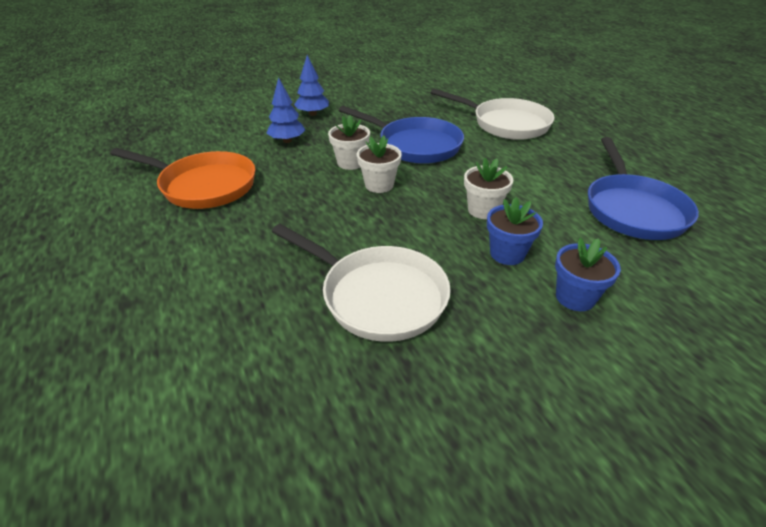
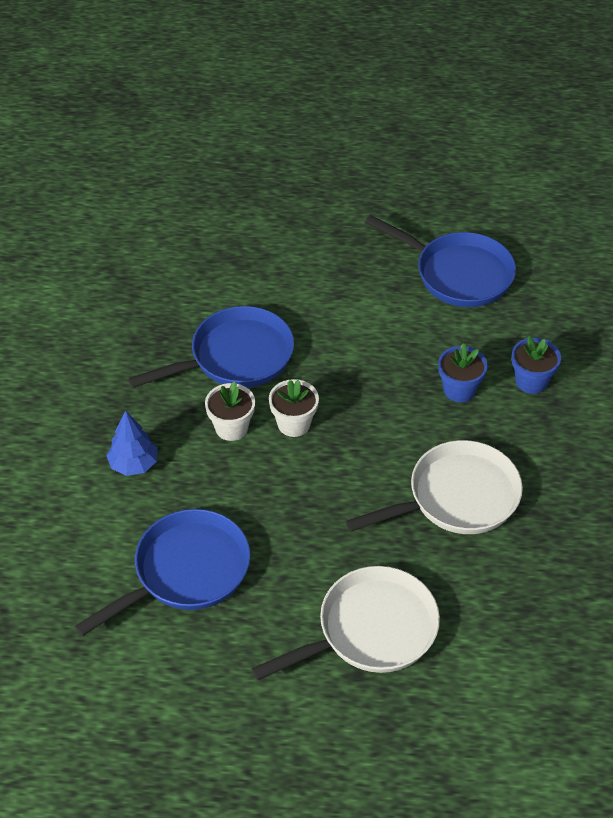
camera: 60 degrees left, 10 degrees up
orange pan [110,148,255,209] -> blue pan [75,509,250,636]
blue tree [294,55,329,116] -> none
white pan [431,89,554,140] -> white pan moved to [251,566,440,680]
white flower pot [464,158,513,219] -> none

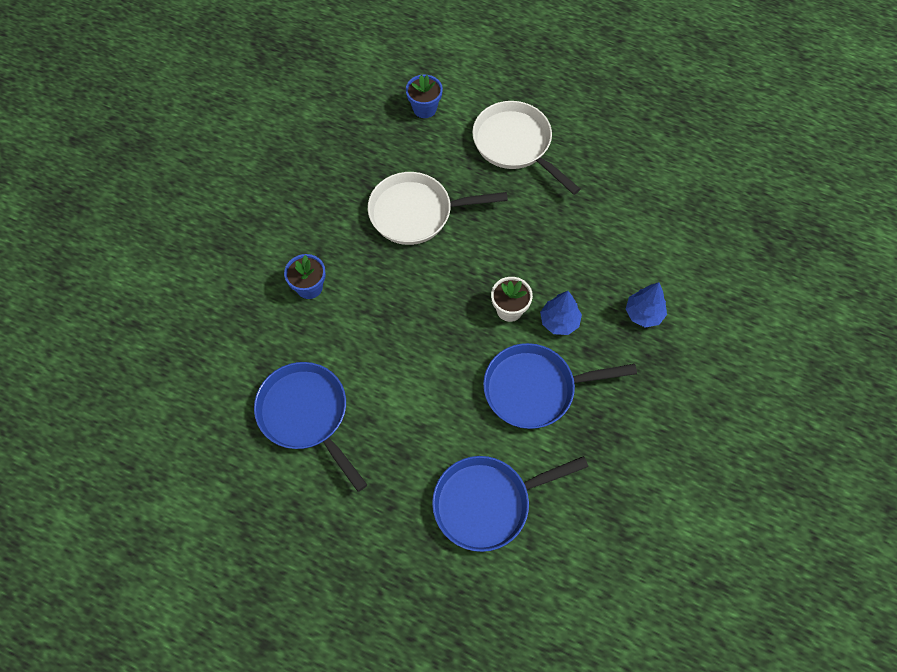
camera: 160 degrees left, 15 degrees up
blue pan [75,509,250,636] -> blue pan moved to [432,456,588,552]
white flower pot [205,381,255,441] -> blue tree [540,291,582,335]
white pan [251,566,440,680] -> white pan turned 60 degrees clockwise [472,101,580,195]
blue flower pot [438,343,488,402] -> blue flower pot moved to [406,75,443,118]

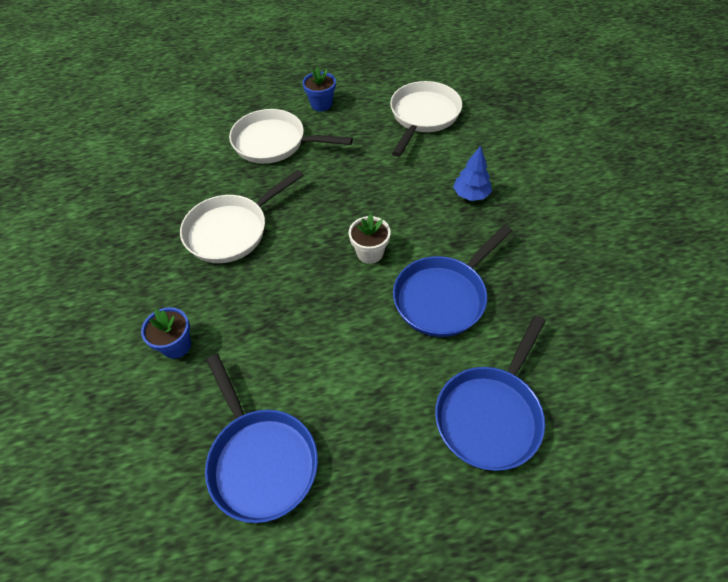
camera: 35 degrees left, 10 degrees down
blue pan [254,362,367,492] -> blue pan turned 135 degrees counterclockwise [205,354,318,523]
blue flower pot [406,75,443,118] -> blue flower pot moved to [303,67,336,111]
blue tree [540,291,582,335] -> none
none -> white pan [390,81,462,157]

